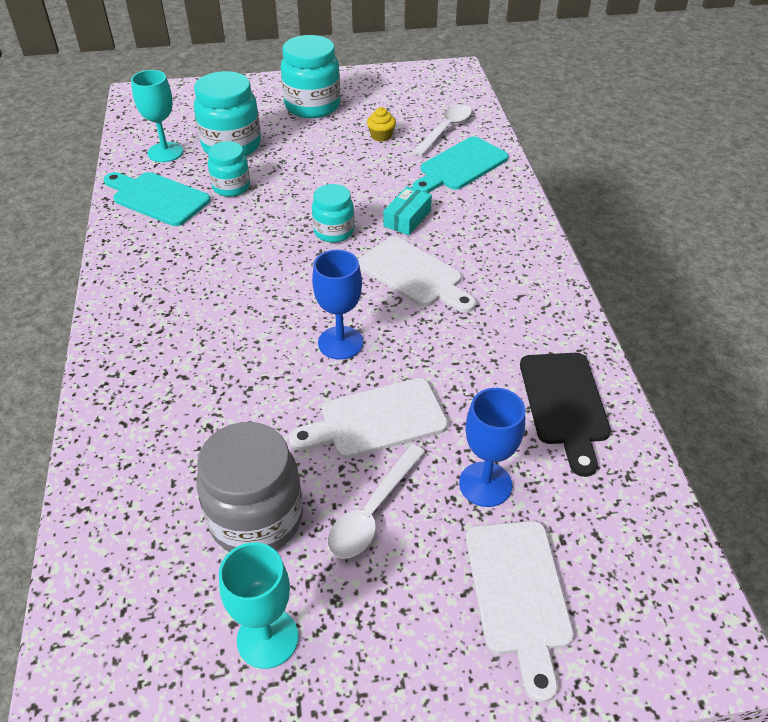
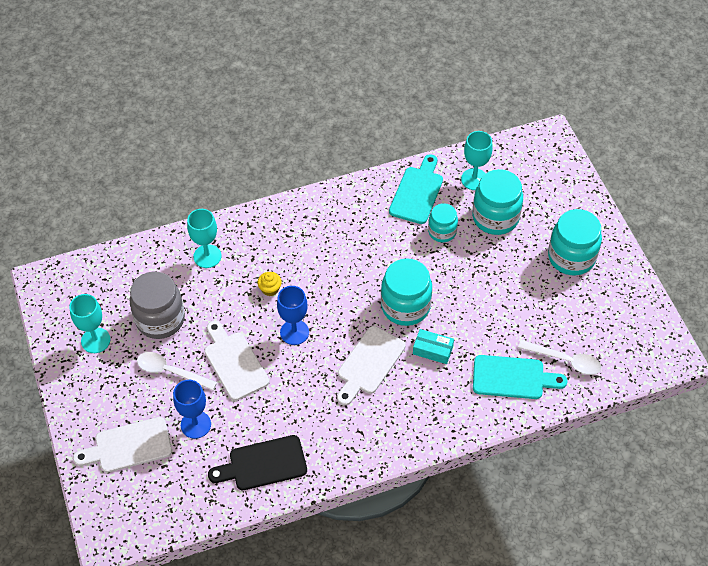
camera: 80 degrees right, 10 degrees up
turquoise jar [312,184,354,243] -> turquoise jar [381,258,432,326], size x1.67
yellow cupcake [367,107,396,142] -> yellow cupcake moved to [257,272,282,296]
turquoise cutting board [412,136,509,193] -> turquoise cutting board turned 150 degrees clockwise [473,355,568,399]
none -> turquoise goblet [187,209,222,268]

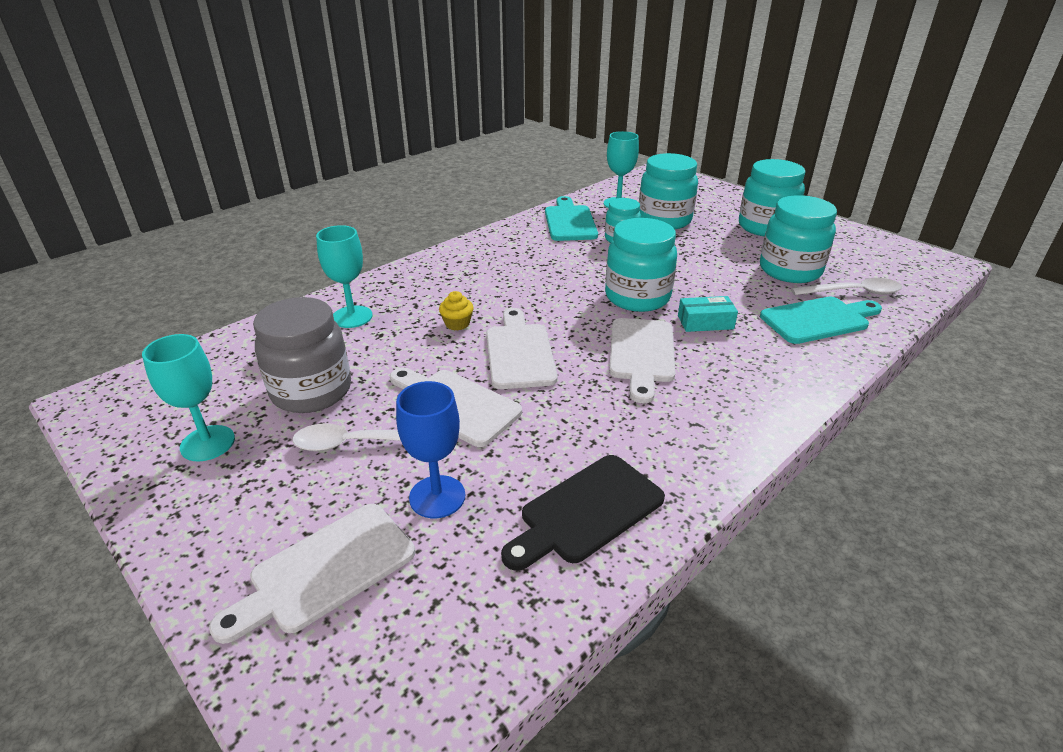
camera: 25 degrees left, 20 degrees down
blue goblet [277,286,309,345] -> white cutting board [486,308,558,389]
none -> turquoise jar [760,195,837,283]

